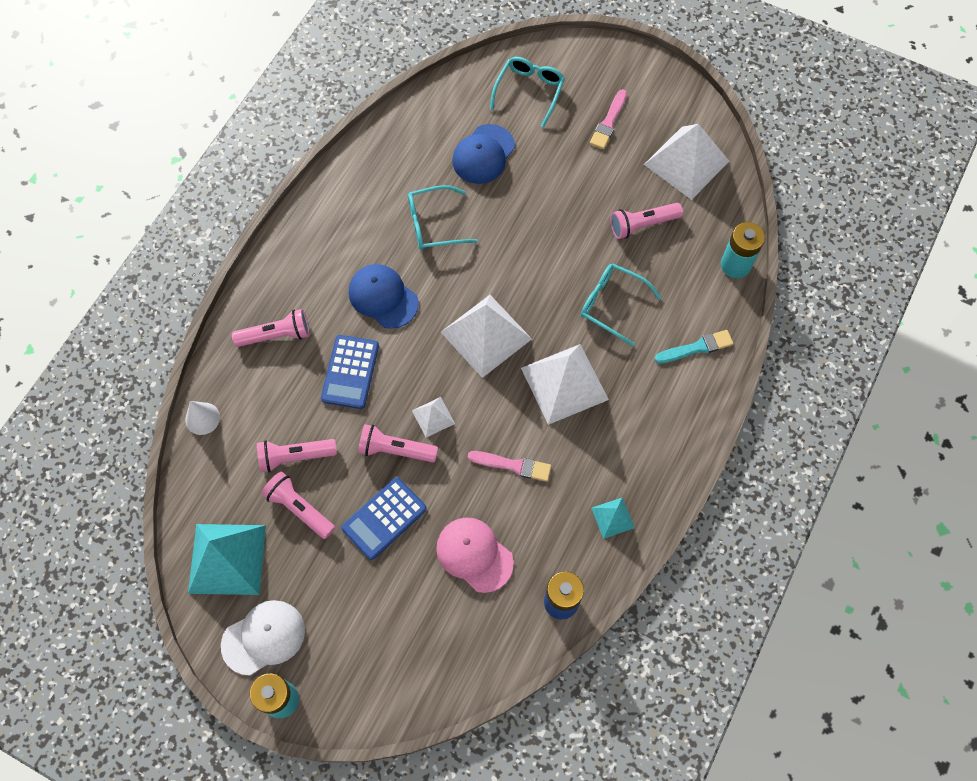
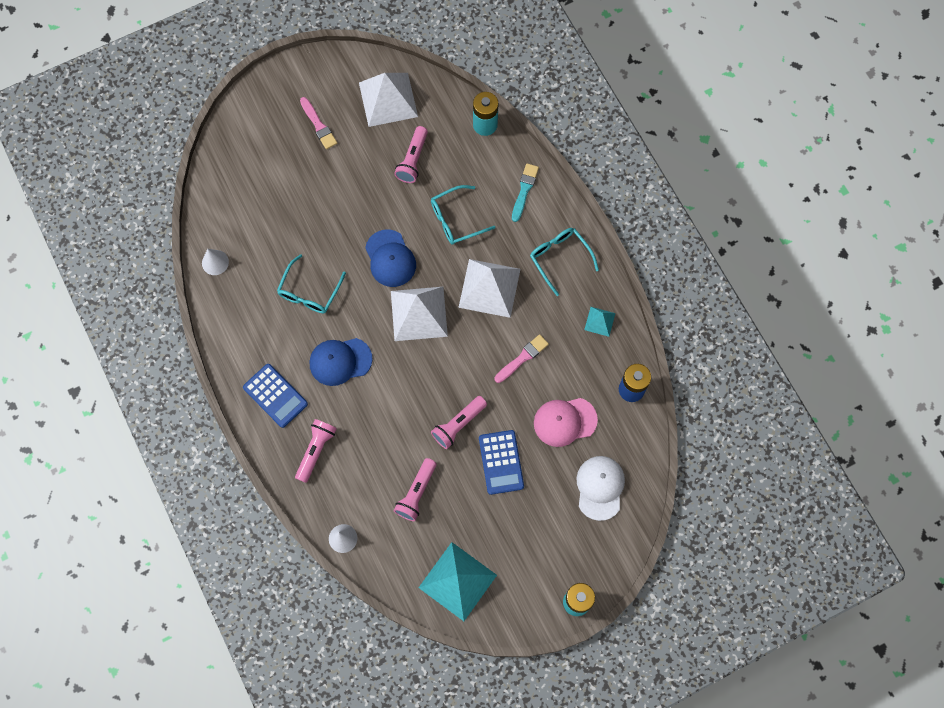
camera: 55 degrees left, 5 degrees up
white cap [221,600,305,675] -> white cap moved to [576,456,625,521]
pink flashlight [261,472,335,539] -> none
blue calculator [321,335,379,409] -> blue calculator moved to [243,364,308,428]
white pyramid [412,397,455,438] -> none
blue cap [452,124,515,184] -> blue cap moved to [365,230,416,287]
turquoise glasses [490,57,565,128] -> turquoise glasses moved to [530,228,599,296]
none -> white cone [202,249,229,275]

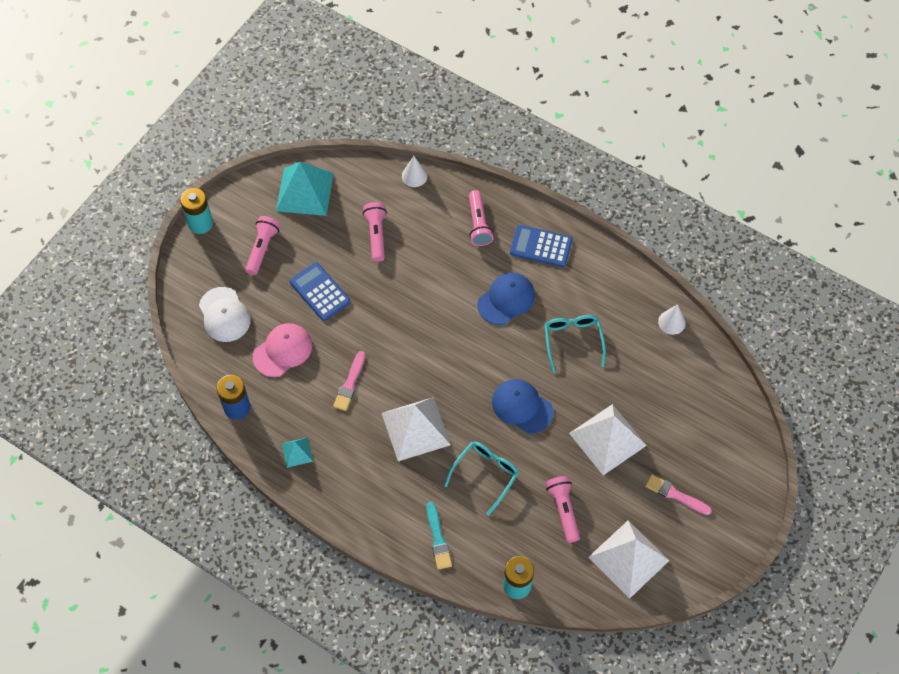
camera: 150 degrees right, 10 degrees down
white pyramid [391,287,448,341] -> white pyramid moved to [569,404,647,475]
pink flashlight [431,396,487,449] -> pink flashlight moved to [245,216,280,275]
turquoise glasses [530,228,599,296] -> none

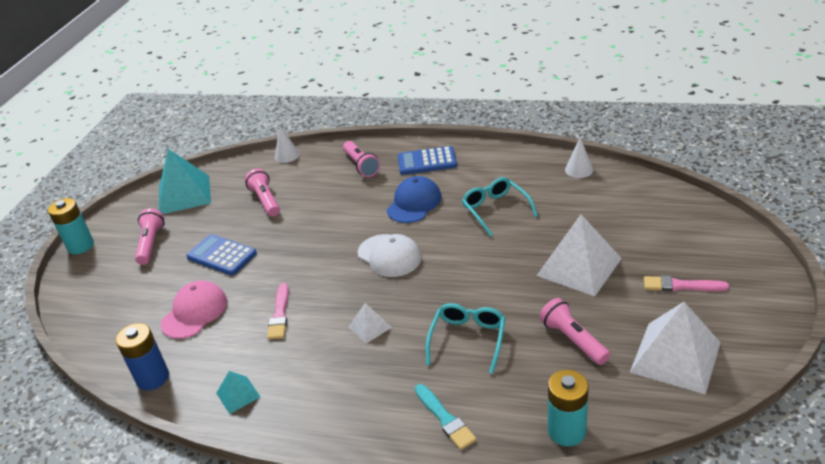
camera: 15 degrees left, 25 degrees down
white cap [199,287,251,342] -> white cap moved to [358,234,422,277]
white pyramid [382,397,451,461] -> white pyramid [348,303,392,344], size x0.48
blue cap [492,379,553,434] -> none

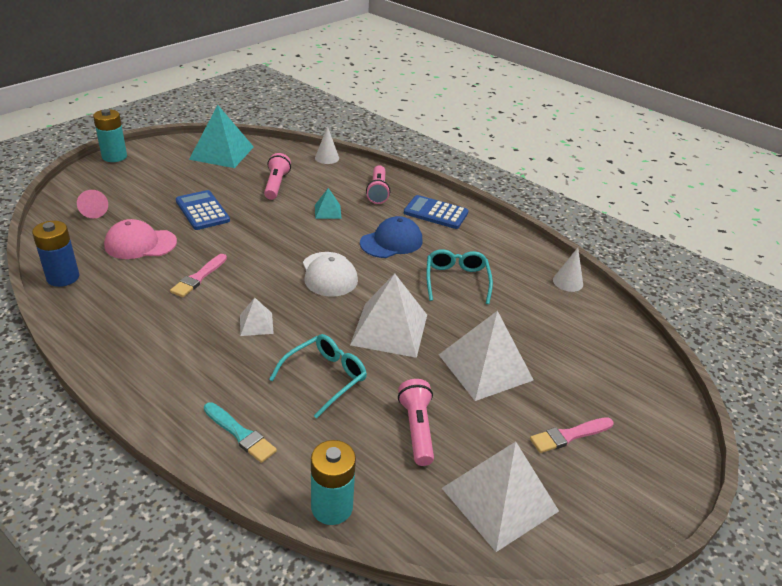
camera: 20 degrees right, 0 degrees up
pink flashlight [135,208,165,265] -> none
pink cap [160,280,227,339] -> pink cap turned 150 degrees counterclockwise [104,219,177,259]
turquoise pyramid [216,371,260,414] -> turquoise pyramid moved to [315,188,342,219]
turquoise brush [415,384,477,450] -> turquoise brush turned 45 degrees counterclockwise [204,402,277,463]
pink brush [644,275,729,291] -> pink brush turned 60 degrees counterclockwise [530,417,613,453]
none -> pink cone [77,190,108,218]
none -> white pyramid [350,274,427,358]

